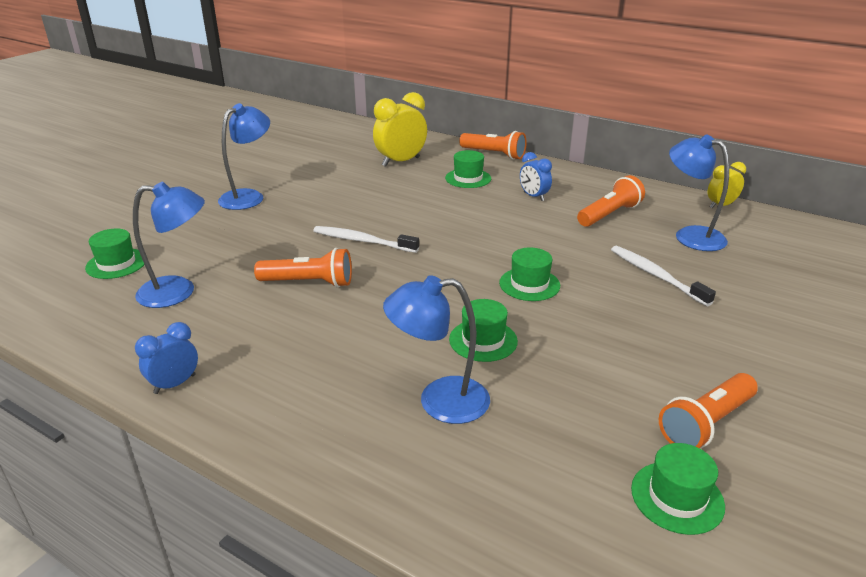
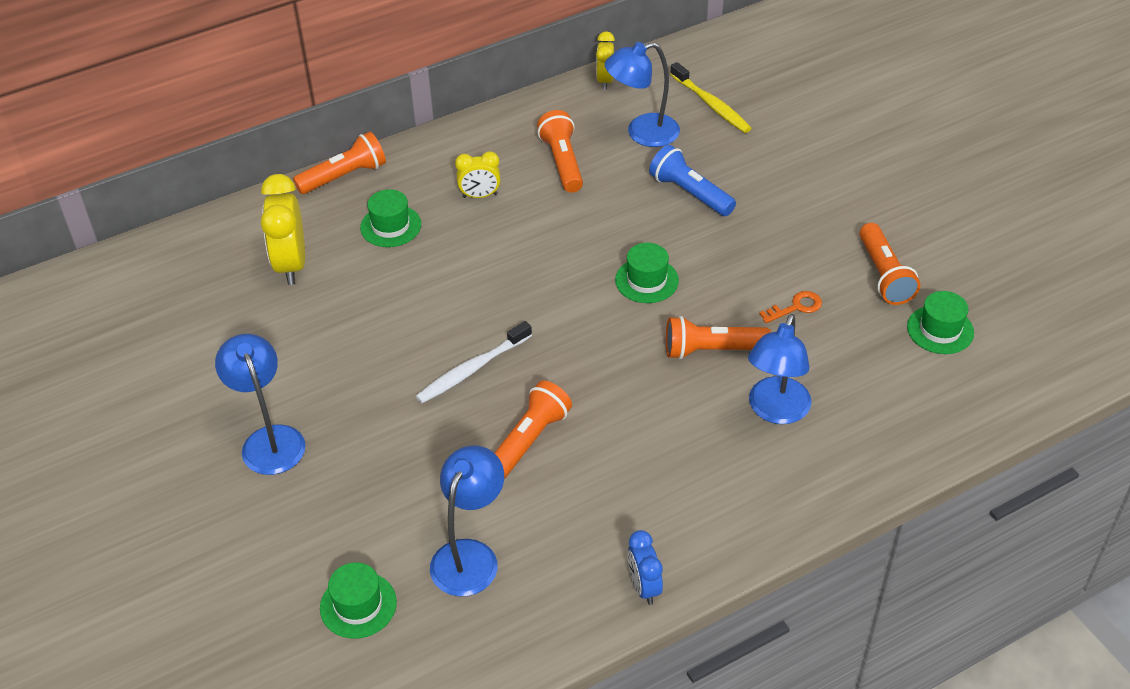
camera: 60 degrees left, 15 degrees up
green hat [449,299,518,362] -> orange flashlight [666,316,771,359]
blue clock [520,152,552,201] -> yellow clock [455,151,501,198]
white toothbrush [611,246,716,306] -> blue flashlight [649,145,736,216]
none -> yellow toothbrush [670,62,751,133]
none -> orange key [759,291,822,323]

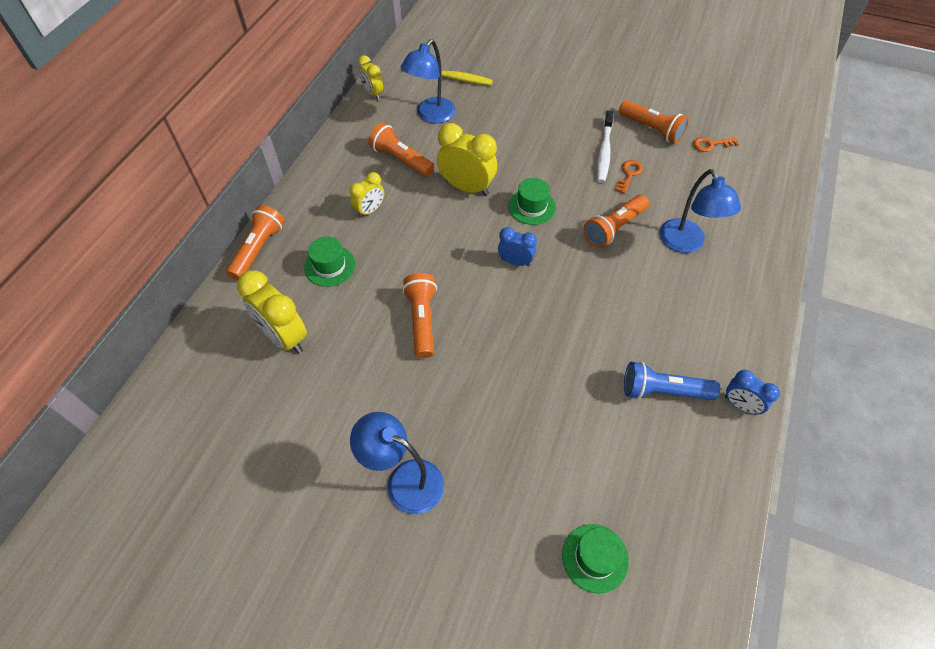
camera: 40 degrees left, 10 degrees up
white toothbrush [416,321,532,403] -> white toothbrush moved to [597,111,614,183]
blue lamp [430,445,504,596] -> none
orange flashlight [495,381,572,479] -> orange flashlight moved to [402,273,437,358]
blue flashlight [649,145,736,216] -> blue flashlight moved to [624,361,720,400]
green hat [907,291,974,354] -> orange key [693,137,739,152]
none -> yellow clock [437,123,497,196]
none -> blue clock [498,227,537,266]

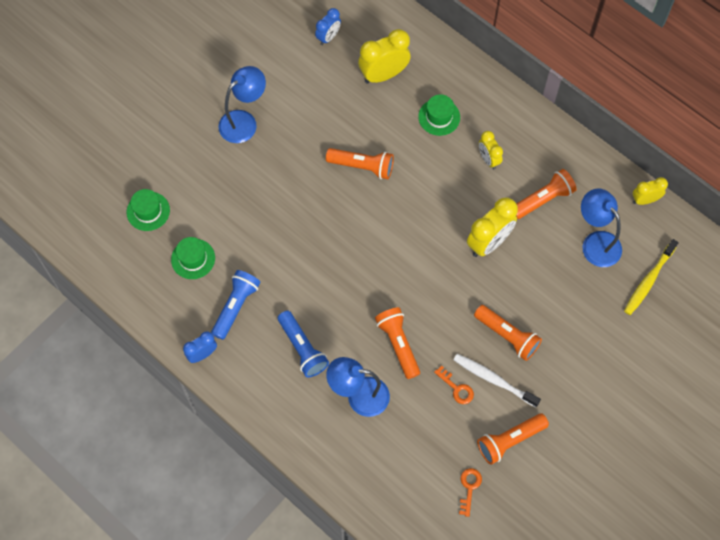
camera: 110 degrees right, 10 degrees up
orange flashlight [226,205,285,280] -> orange flashlight moved to [474,305,542,361]
blue clock [498,227,537,266] -> blue clock moved to [315,8,341,45]
green hat [508,178,556,225] -> green hat moved to [171,237,215,279]
none -> blue flashlight [278,311,329,378]

